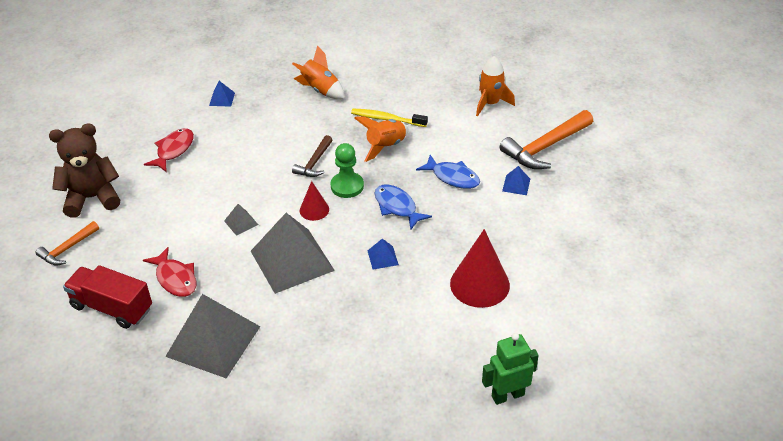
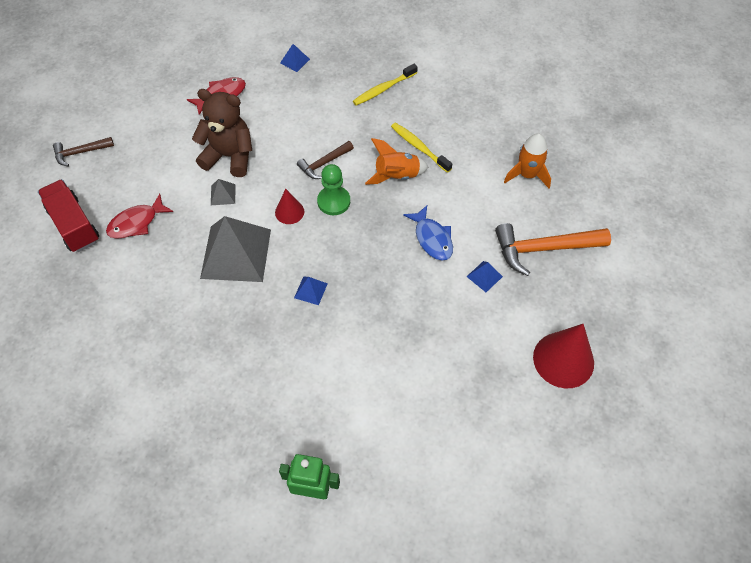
camera: 30 degrees right, 15 degrees up
orange hammer [36,221,99,266] -> brown hammer [53,137,114,167]
brown teddy bear [49,123,120,218] -> brown teddy bear moved to [192,89,252,177]
red fish [143,247,196,297] -> red fish turned 60 degrees clockwise [106,194,173,239]
grey pyramid [165,294,260,379] -> none
orange rocket [292,45,345,99] -> yellow toothbrush [353,64,418,106]
blue fish [375,185,432,229] -> none
red cone [450,229,510,308] -> red cone moved to [533,324,594,388]

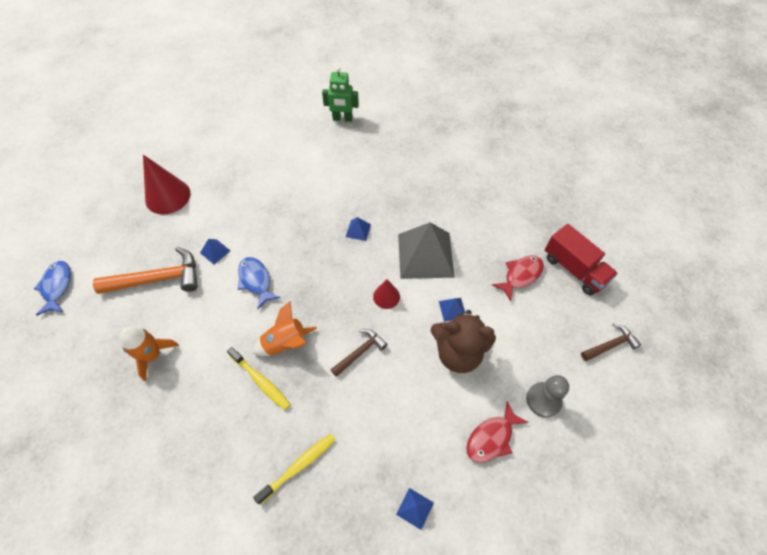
camera: 175 degrees right, 0 degrees up
grey pyramid [211,179,236,205] -> blue pyramid [439,298,465,322]
green pawn [317,164,350,215] -> none
none -> blue fish [34,261,71,316]
none -> grey pawn [526,375,569,418]

